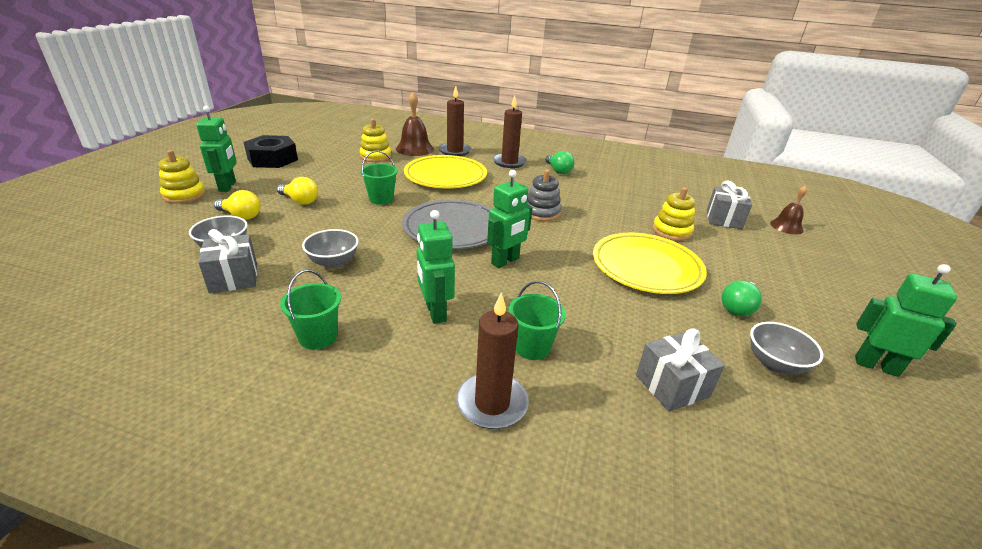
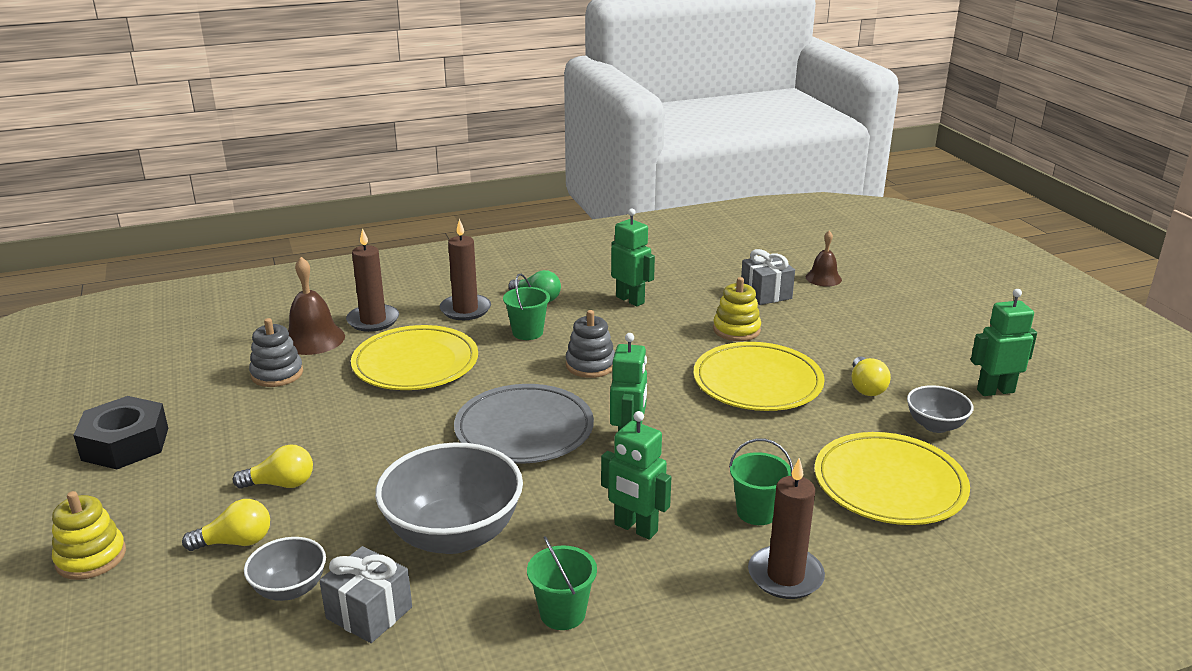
camera: 35 degrees left, 5 degrees down
green robot [196,106,237,192] -> green robot moved to [611,209,655,307]
grey bowl [302,229,359,268] -> grey bowl [375,443,523,554], size x1.94
yellow stacking toy [360,119,391,162] -> grey stacking toy [249,318,303,387]
green bucket [360,150,398,205] -> green bucket moved to [503,274,550,340]
grey gift [636,328,725,412] -> yellow plate [815,432,970,525]
green light bulb [721,280,762,316] -> yellow light bulb [852,356,891,396]

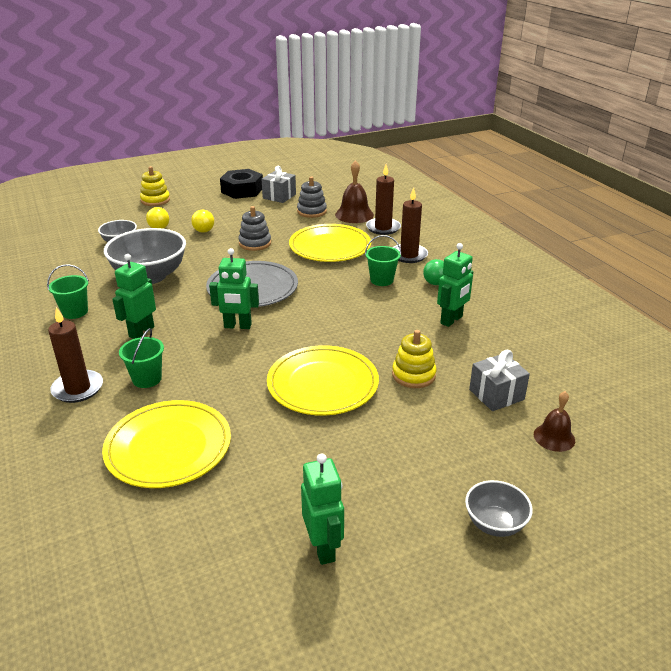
camera: 85 degrees right, 5 degrees up
grey gift [319,546,412,643] -> grey gift moved to [262,166,296,203]
grey stacking toy [566,310,615,378] -> grey stacking toy moved to [238,206,271,251]
yellow light bulb [852,356,891,396] -> none
grey bowl [907,385,973,433] -> grey bowl moved to [465,480,533,537]

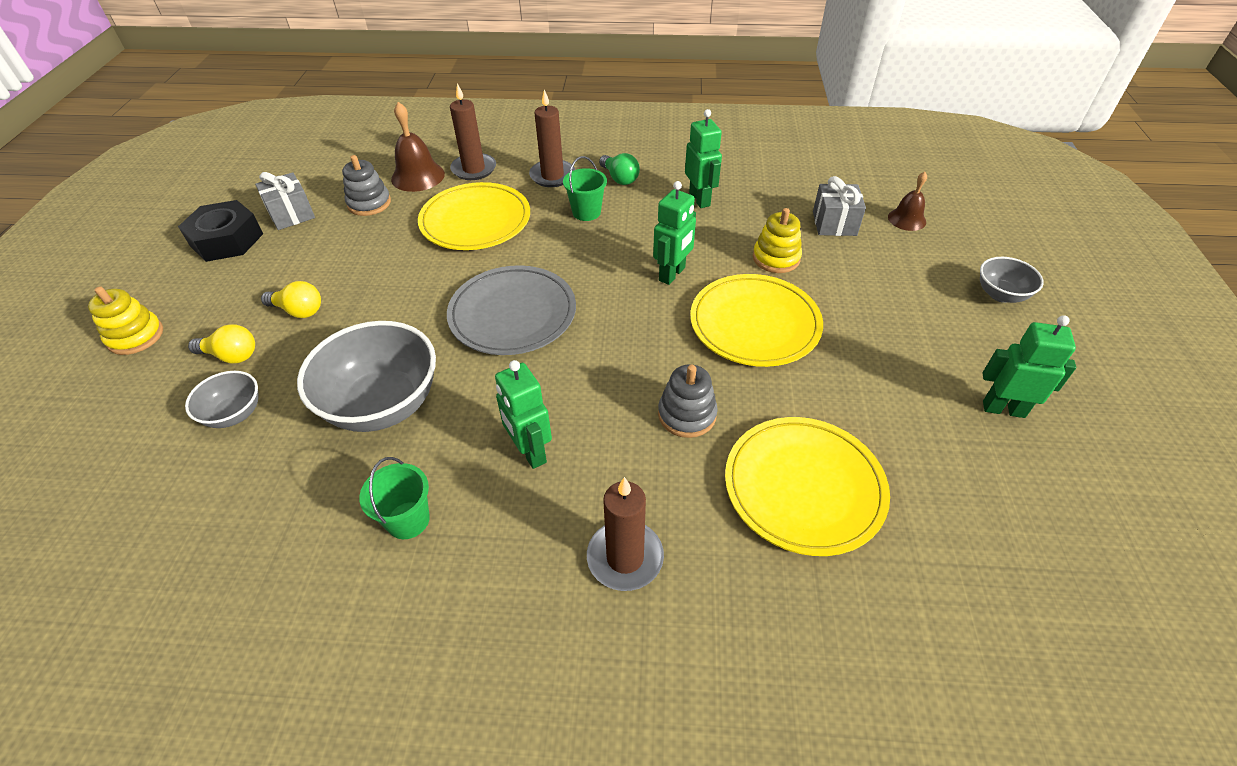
camera: 60 degrees left, 15 degrees up
green bucket [119,328,164,388] -> none
green robot [209,248,259,329] -> green robot moved to [653,181,696,285]
grey stacking toy [238,206,271,251] -> grey stacking toy moved to [658,365,718,438]

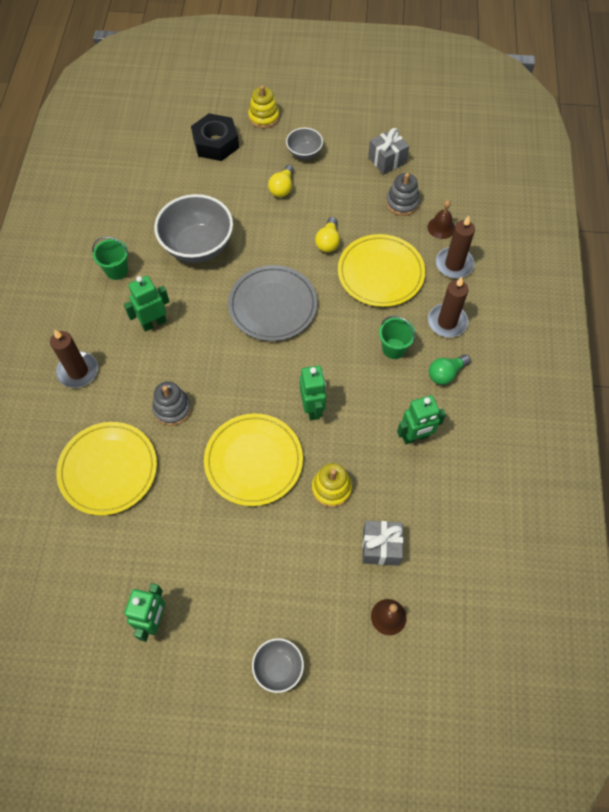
camera: 90 degrees right, 15 degrees up
black nut [178,200,263,262] -> black nut moved to [191,113,239,161]
grey bowl [185,371,259,428] -> grey bowl moved to [286,127,323,159]
yellow light bulb [188,324,255,364] -> yellow light bulb moved to [315,217,340,252]
brown bell [391,102,445,192] -> brown bell [427,200,455,239], size x0.64
green robot [653,181,696,285] -> green robot turned 135 degrees counterclockwise [300,365,326,420]

